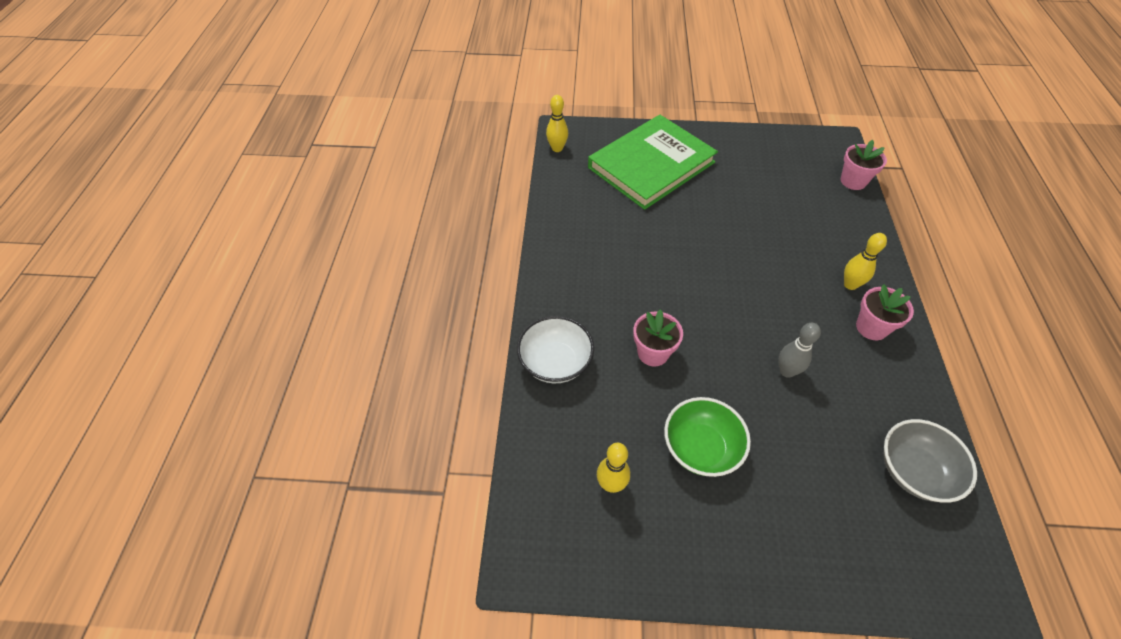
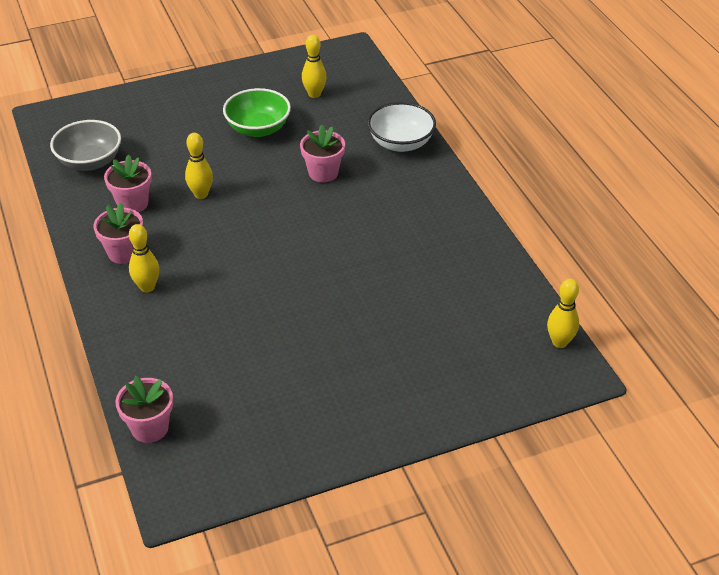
camera: 155 degrees right, 10 degrees down
green book [588,115,718,210] -> none
grey bowling pin [779,323,821,378] -> yellow bowling pin [185,133,213,199]
none -> pink flower pot [104,155,152,213]

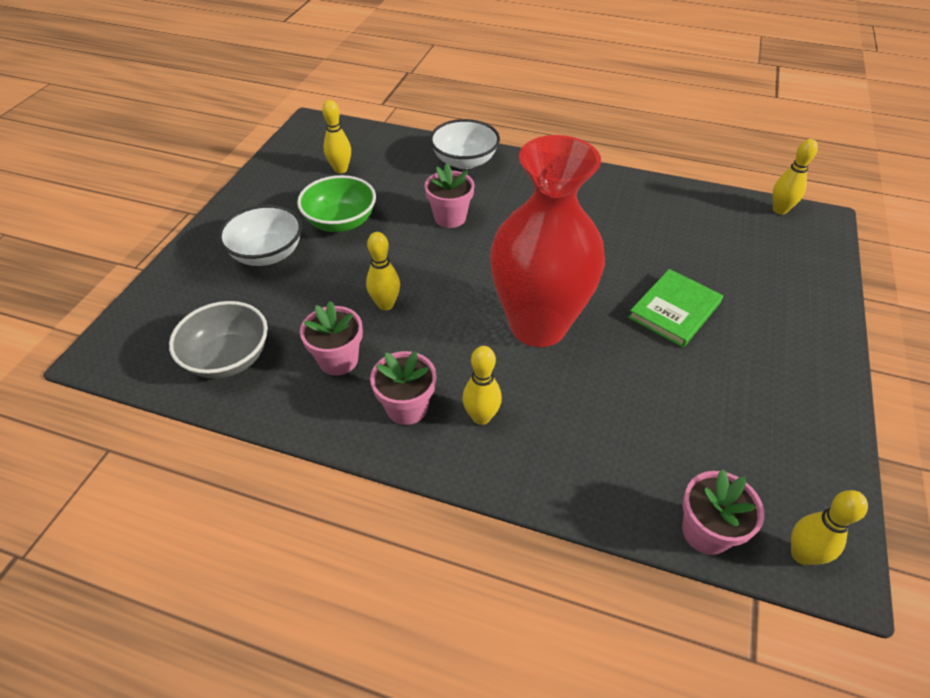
camera: 50 degrees left, 5 degrees up
none -> white bowl [218,205,302,266]
none -> red vase [490,135,605,347]
none -> green book [628,269,723,347]
none -> yellow bowling pin [791,490,868,565]

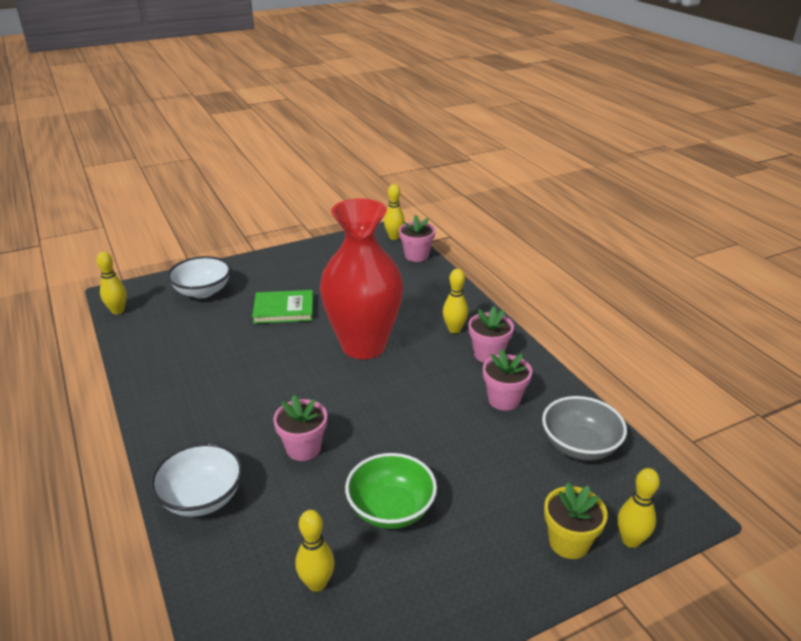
camera: 135 degrees left, 15 degrees down
white bowl [218,205,302,266] -> white bowl moved to [167,256,231,298]
yellow bowling pin [366,232,400,310] -> yellow bowling pin moved to [618,468,660,548]
none -> yellow flower pot [544,482,608,559]

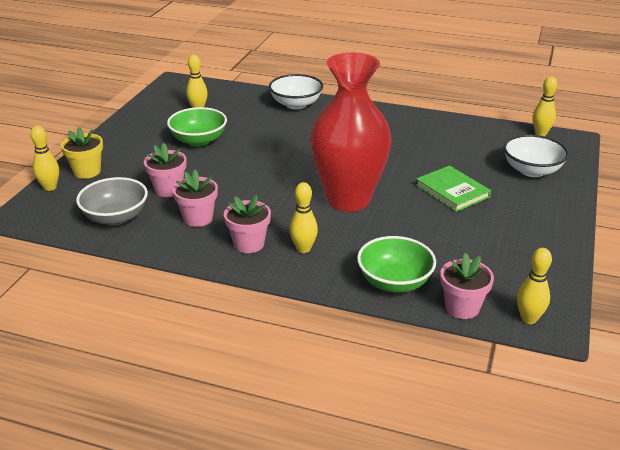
camera: 135 degrees right, 0 degrees up
green book [252,290,313,324] -> green book turned 75 degrees counterclockwise [416,165,491,212]
pink flower pot [273,395,327,461] -> pink flower pot moved to [144,143,187,197]
none -> green bowl [357,236,436,293]

